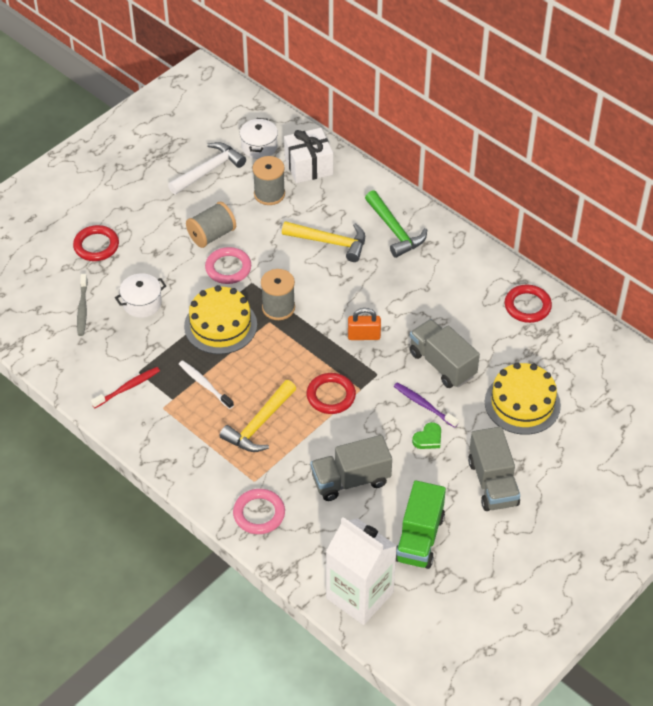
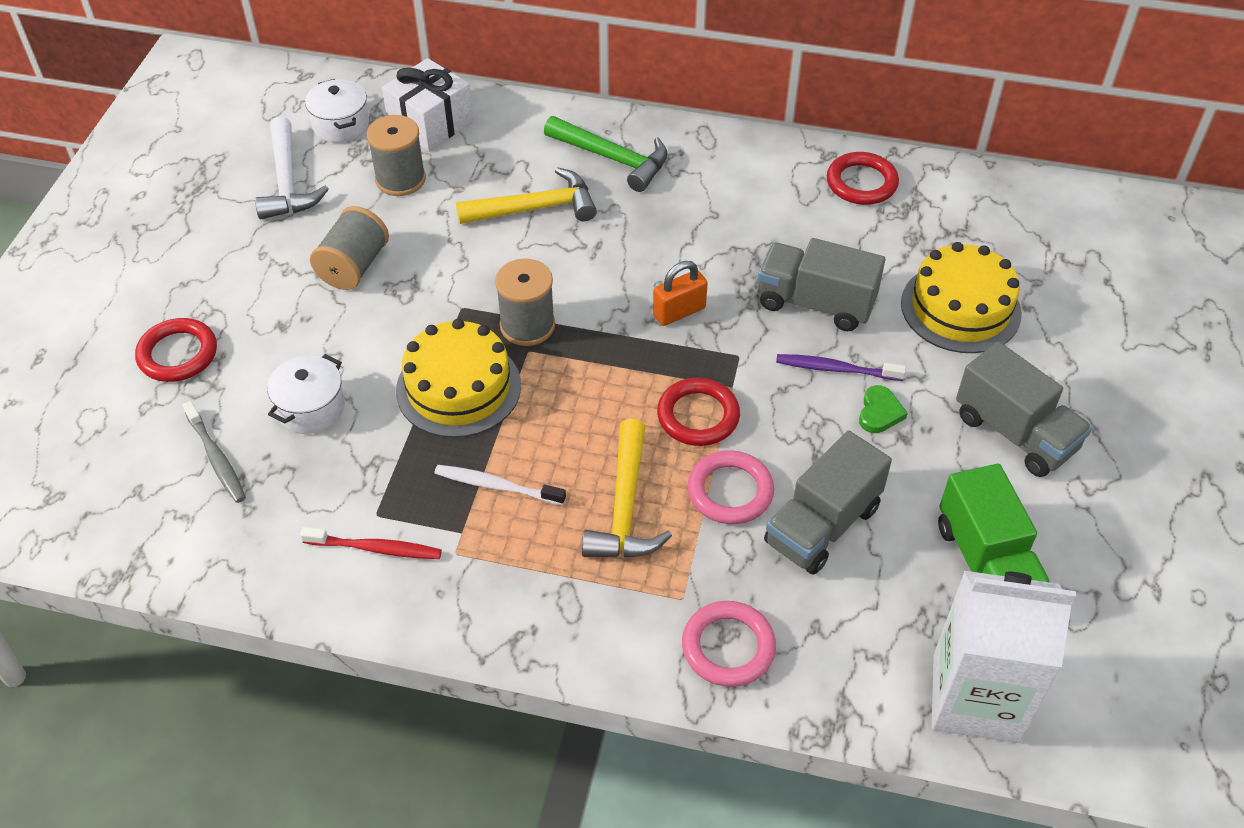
camera: 30 degrees left, 0 degrees up
red toothbrush [91,367,160,408] -> red toothbrush turned 75 degrees clockwise [300,527,442,559]
white hammer [168,142,246,194] -> white hammer turned 150 degrees clockwise [255,117,329,219]
pink ring [205,247,251,284] -> pink ring moved to [687,450,774,524]

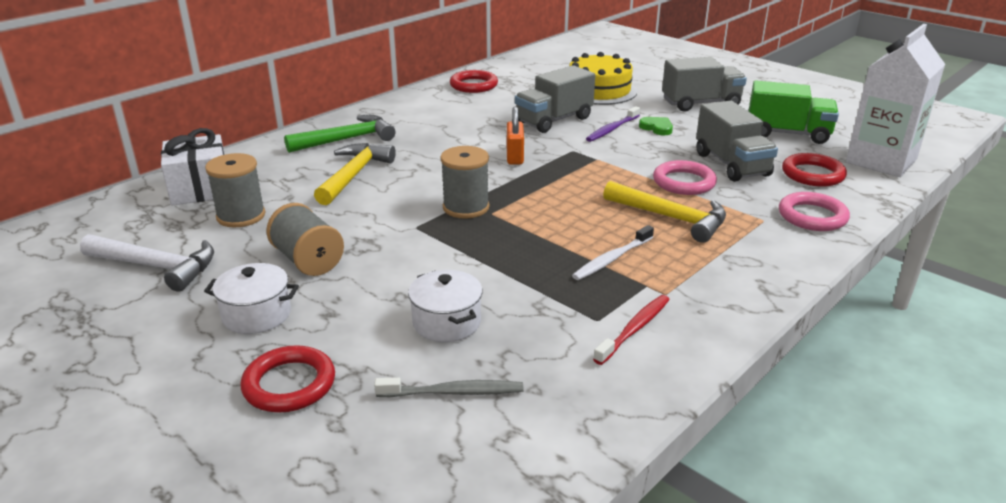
camera: 60 degrees left, 20 degrees down
white pot [305,79,369,142] -> white pot moved to [204,263,299,334]
yellow cake [396,319,521,438] -> none
red ring [657,378,740,446] -> red ring moved to [782,153,847,187]

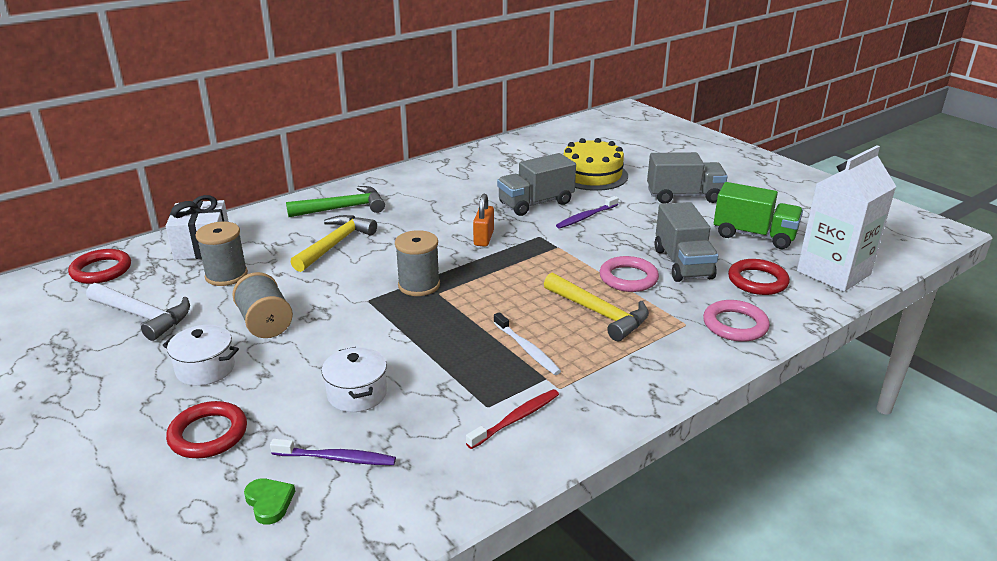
camera: 10 degrees right, 0 degrees up
grey toothbrush [374,377,523,397] -> purple toothbrush [270,439,396,465]
red ring [450,70,498,93] -> red ring moved to [68,249,131,284]
white toothbrush [572,225,654,280] -> white toothbrush turned 90 degrees counterclockwise [493,312,561,375]
green heart [639,117,673,135] -> green heart moved to [244,479,295,525]

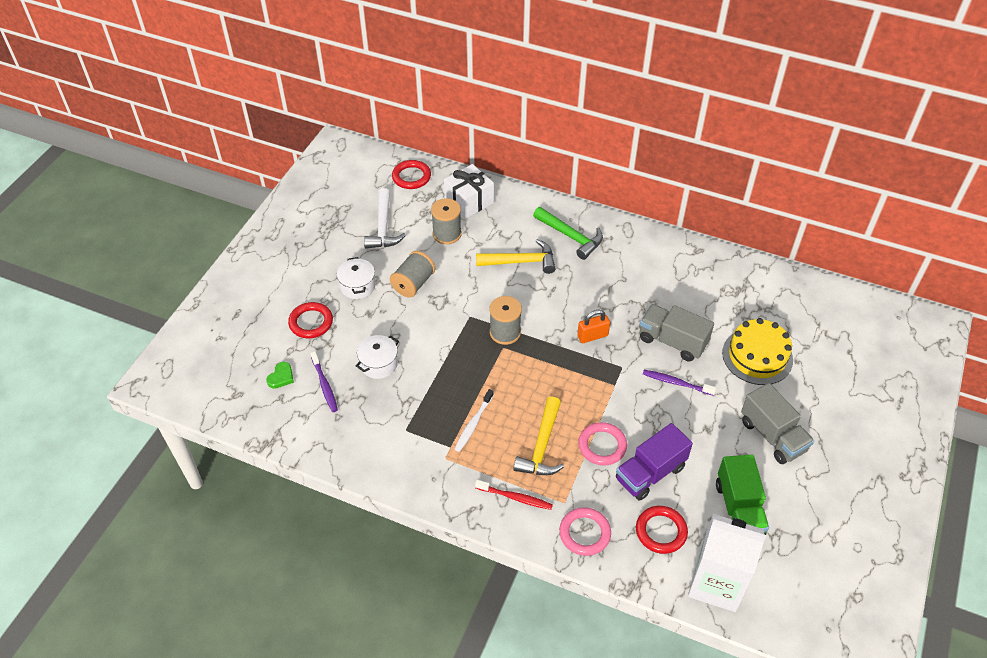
camera: 60 degrees right, 20 degrees up
red toothbrush [466,389,559,449] -> red toothbrush moved to [475,480,553,510]
grey truck [655,202,718,282] -> purple truck [616,423,693,501]

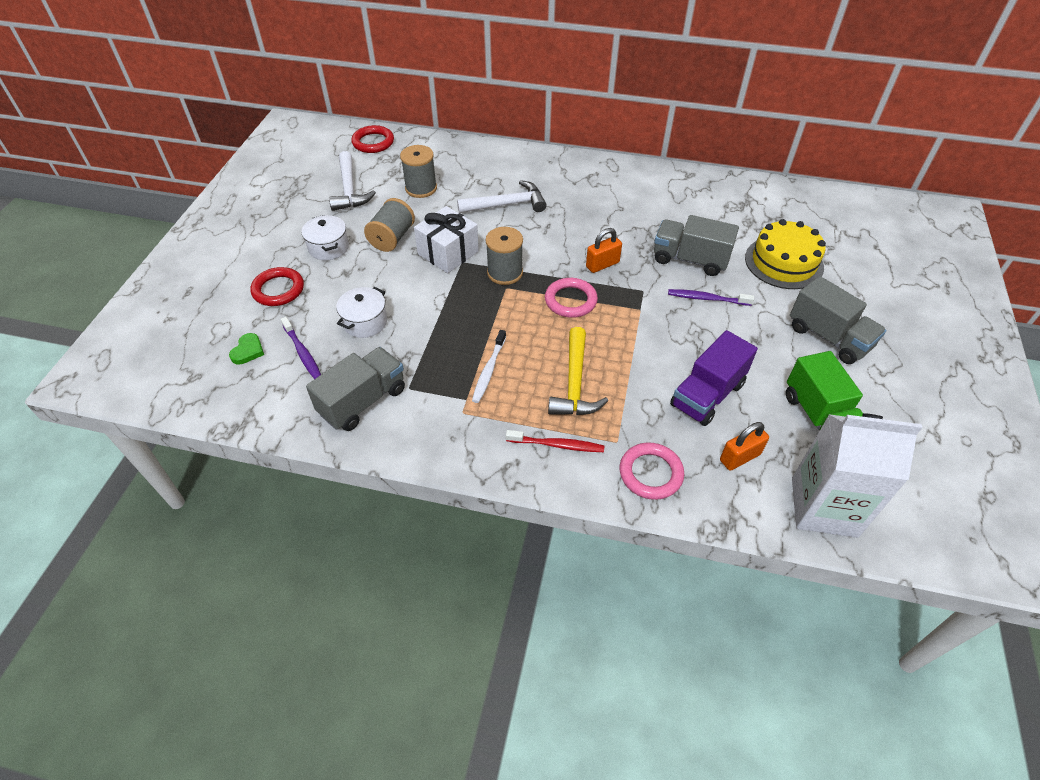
camera: 10 degrees left, 0 degrees up
white gift [444,164,494,219] -> white gift moved to [414,206,479,273]
yellow hammer [476,239,556,274] -> white hammer [457,180,547,213]
green hammer [533,207,603,260] -> none
pink ring [578,422,627,465] -> pink ring moved to [545,278,598,318]
red ring [636,506,688,554] -> orange padlock [720,422,769,471]
none -> grey truck [306,347,405,431]

